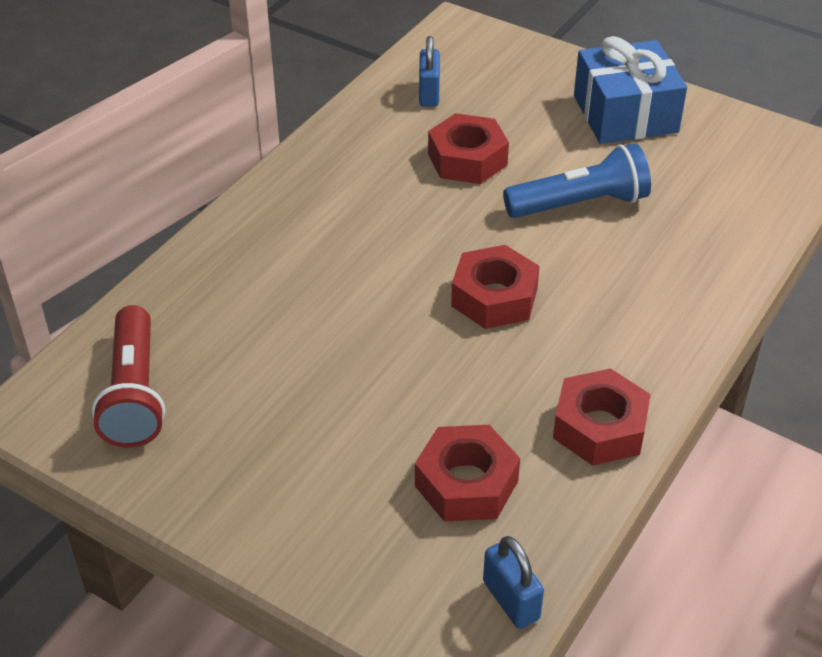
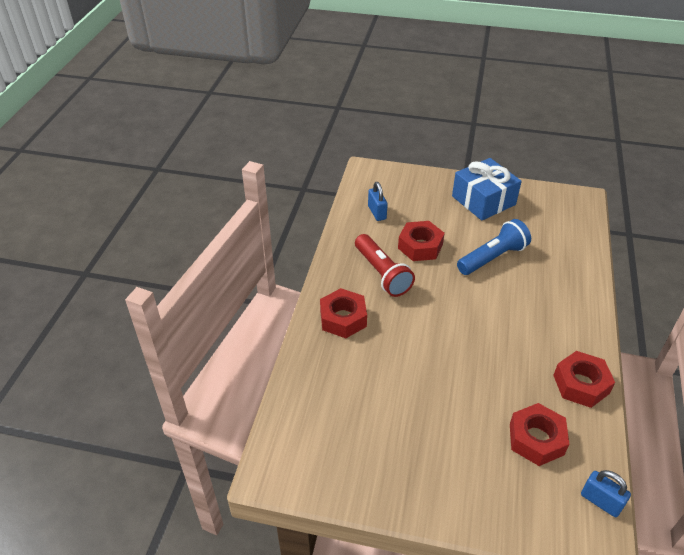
camera: 20 degrees left, 0 degrees up
red flashlight [92,305,165,448] -> red flashlight moved to [355,234,415,297]
red nut [451,245,540,329] -> red nut moved to [320,288,367,338]

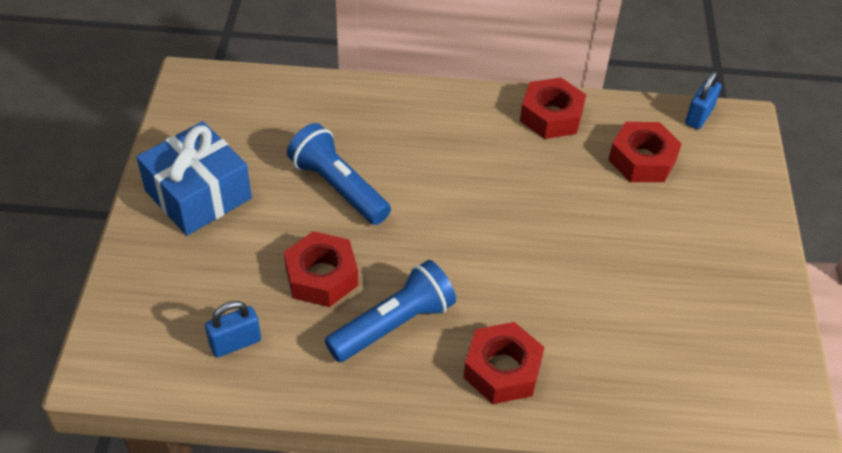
camera: 100 degrees left, 5 degrees up
red flashlight [355,234,415,297] -> blue flashlight [325,260,456,362]

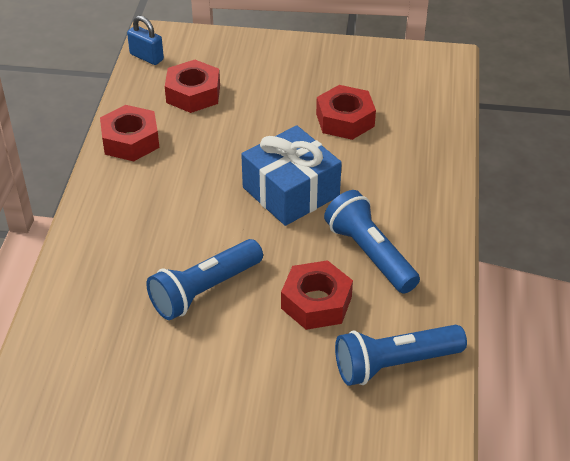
camera: 85 degrees left, 5 degrees down
blue gift [136,121,252,236] -> blue gift moved to [241,126,342,226]
blue padlock [205,301,261,357] -> blue flashlight [335,325,467,386]
red nut [463,322,545,404] -> red nut moved to [316,85,376,140]

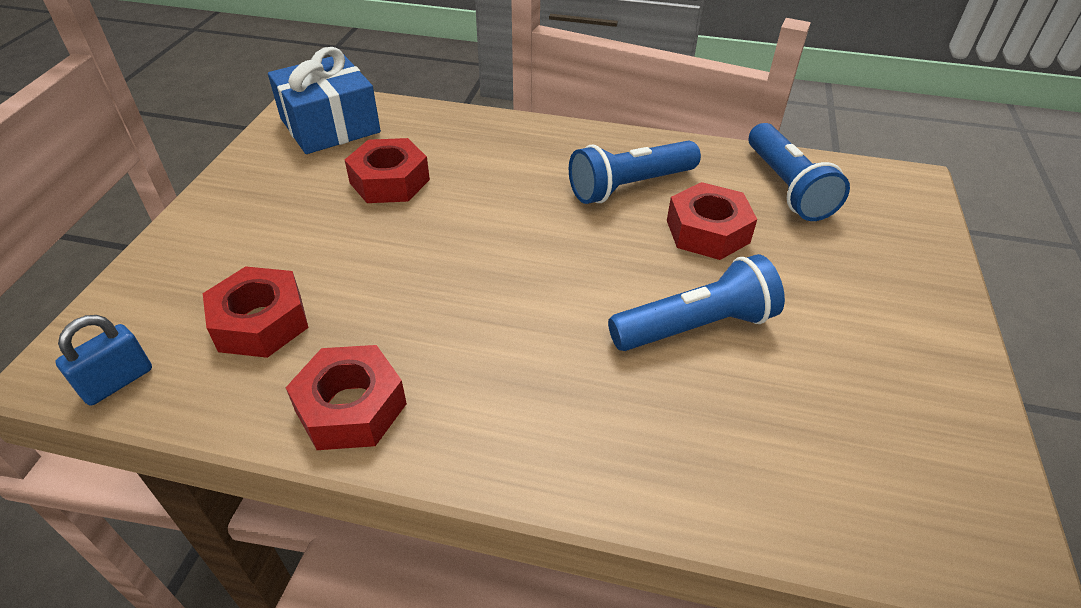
camera: 85 degrees left, 0 degrees up
blue flashlight [146,239,263,320] -> blue flashlight turned 75 degrees counterclockwise [608,254,785,351]
blue gift [241,126,342,226] -> blue gift moved to [268,47,381,154]

